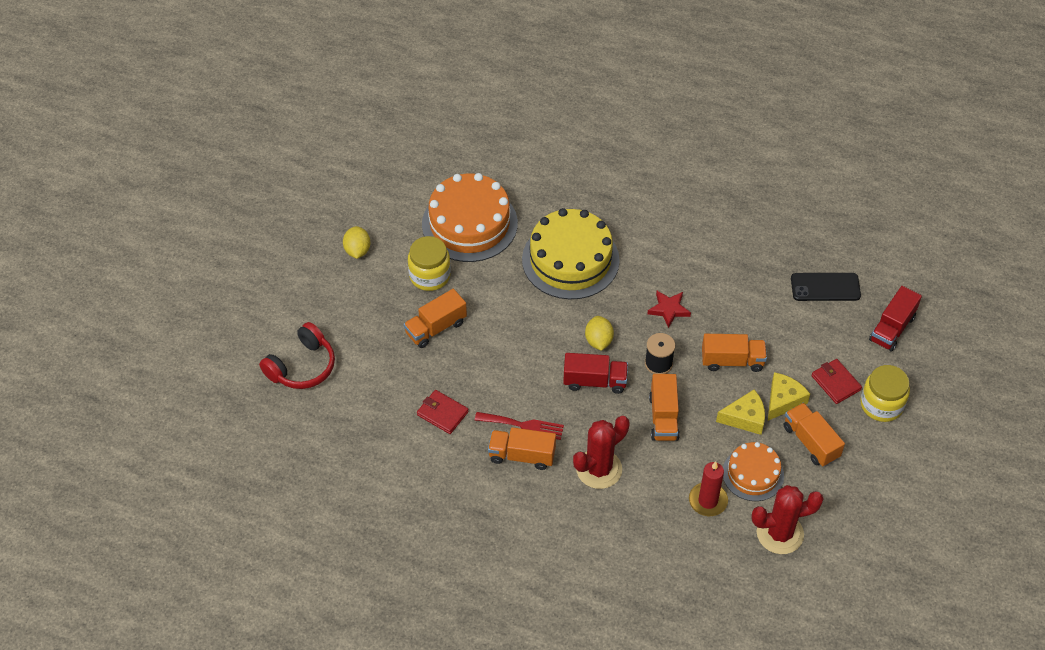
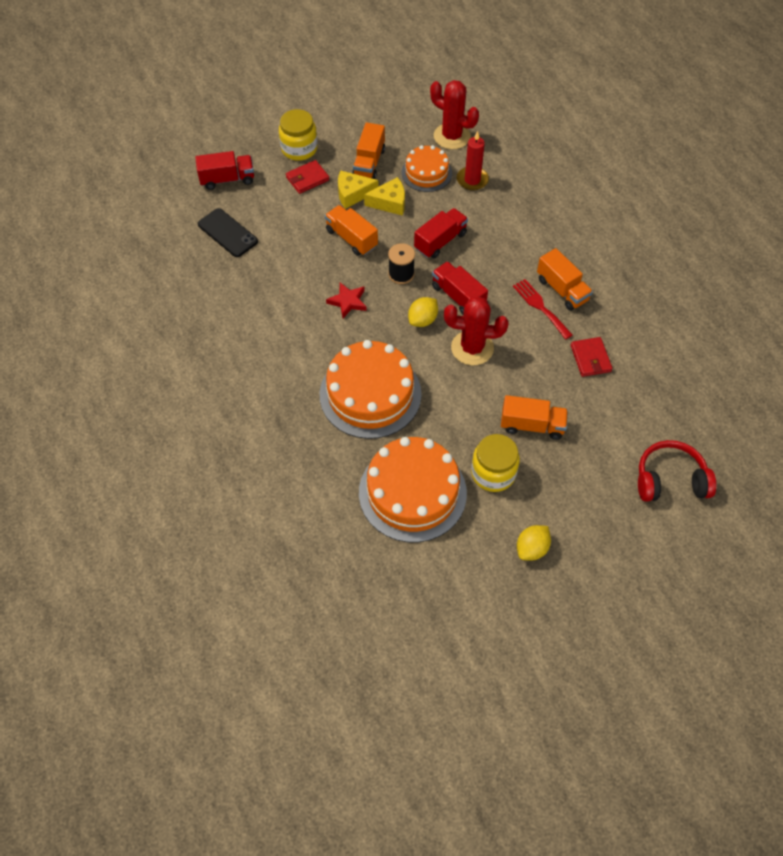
camera: 135 degrees left, 5 degrees up
yellow cake [522,208,620,300] -> orange cake [320,340,422,439]
red cactus [573,416,630,489] -> red cactus moved to [444,296,509,365]
orange truck [649,374,680,441] -> red truck [414,208,468,258]
yellow cheese [716,390,765,435] -> yellow cheese turned 135 degrees clockwise [364,177,405,216]
red wallet [811,359,862,404] -> red wallet turned 45 degrees clockwise [286,160,329,194]

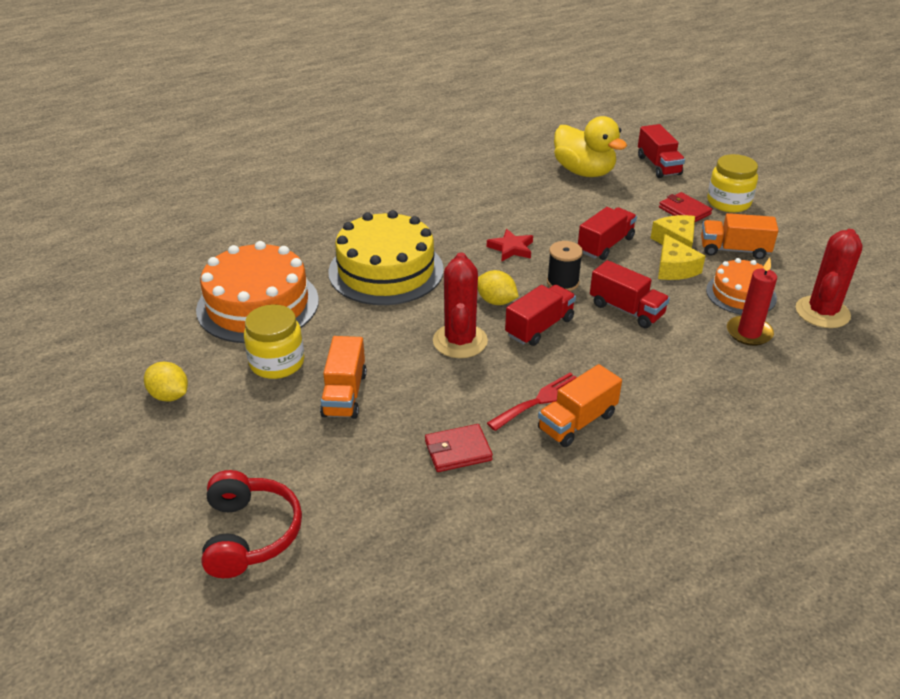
camera: 85 degrees right, 20 degrees down
black phone [198,208,258,257] -> yellow duck [554,116,627,177]
orange cake [320,340,422,439] -> yellow cake [328,210,444,305]
orange truck [325,205,378,256] -> red truck [578,207,637,260]

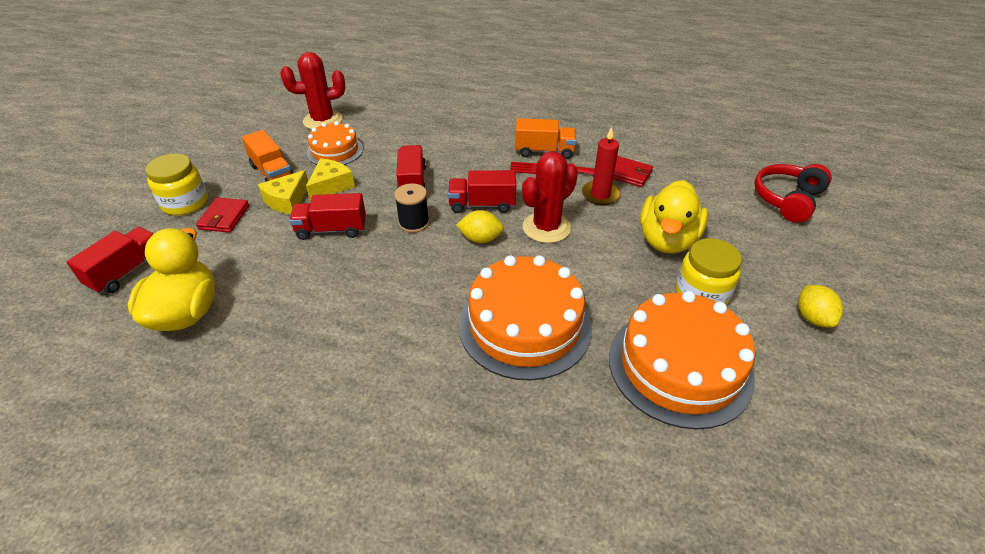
camera: 135 degrees left, 5 degrees up
orange truck [320,336,367,419] -> yellow duck [640,180,708,254]
yellow cake [328,210,444,305] -> orange cake [459,255,592,380]
yellow lemon [478,270,519,305] -> yellow lemon turned 75 degrees counterclockwise [456,210,504,243]
red star [487,229,533,261] -> none
red candle [727,258,777,346] -> red candle moved to [582,127,621,205]

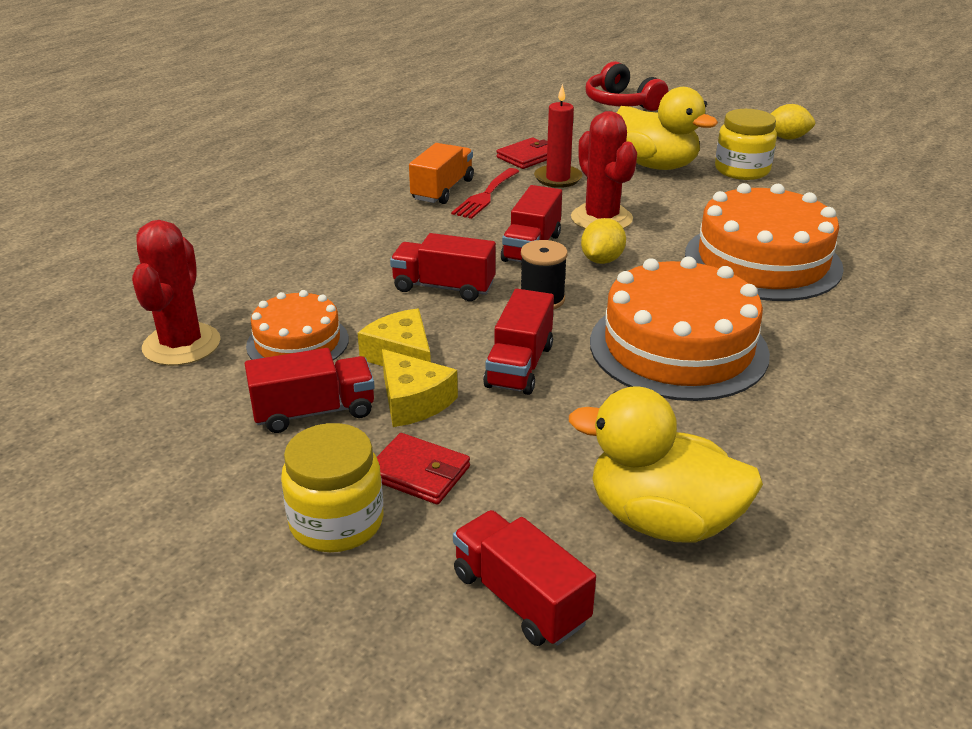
camera: 70 degrees left, 10 degrees down
orange truck [242,130,293,182] -> red truck [245,348,375,433]
orange cake [609,291,755,429] -> orange cake moved to [590,257,770,401]

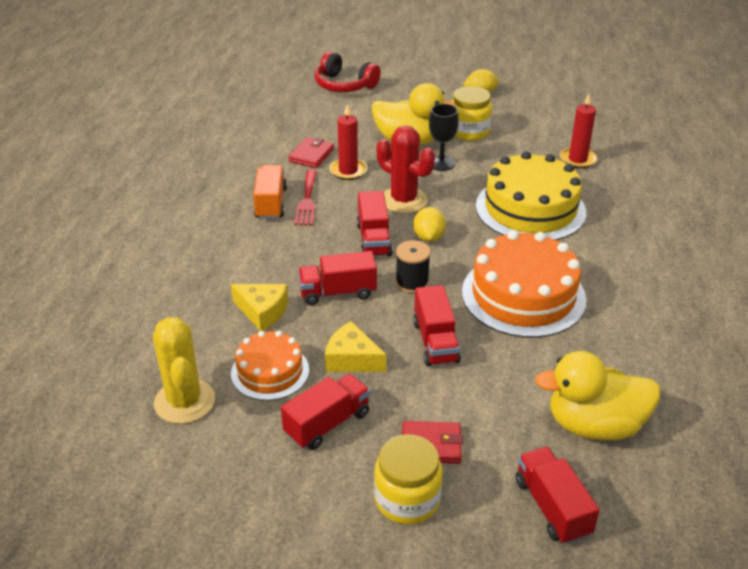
camera: 25 degrees left, 5 degrees up
red cactus [132,220,220,366] -> yellow cactus [153,317,215,424]
yellow cheese [382,349,458,427] -> yellow cheese moved to [231,284,288,331]
red truck [453,510,596,646] -> red truck turned 45 degrees clockwise [515,447,600,545]
orange cake [685,183,844,301] -> yellow cake [476,151,586,240]
none -> black goblet [429,104,459,171]
none -> red candle [560,94,597,168]

